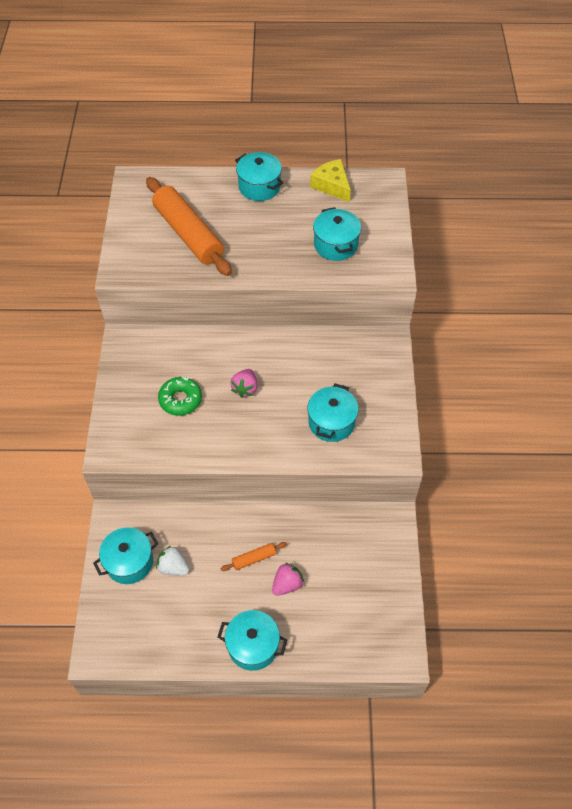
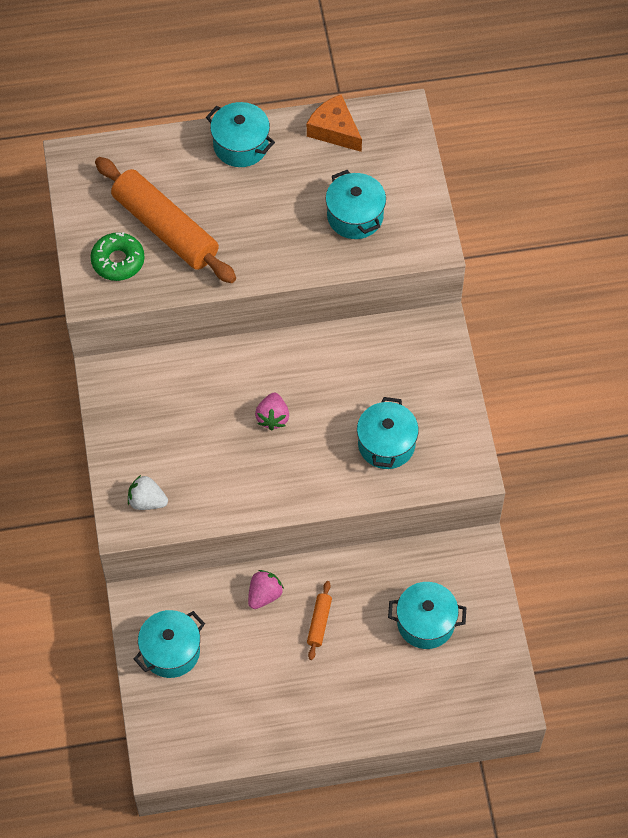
camera: 10 degrees left, 5 degrees up
white strawberry [156,546,190,576] -> white strawberry moved to [128,475,168,510]
green donut [158,377,202,416] -> green donut moved to [90,232,145,281]
turquoise pot [218,610,287,671] -> turquoise pot moved to [388,582,466,649]
orange rolling pin [220,542,287,571] -> orange rolling pin turned 45 degrees counterclockwise [307,581,332,660]
pink strawberry [272,563,304,596] -> pink strawberry moved to [248,570,284,609]
yellow cheese [310,159,351,203] -> orange cheese [307,95,362,152]

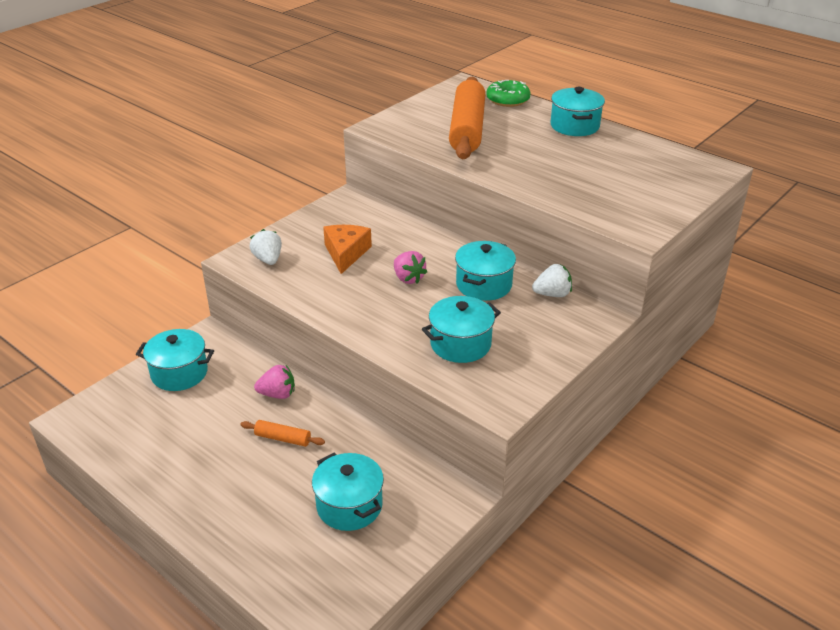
camera: 50 degrees right, 25 degrees down
green donut [90,232,145,281] -> green donut moved to [486,80,530,107]
pink strawberry [255,393,289,431] -> pink strawberry turned 90 degrees counterclockwise [394,251,427,284]
orange cheese [307,95,362,152] -> orange cheese moved to [323,225,372,274]
orange rolling pin [307,581,332,660] -> orange rolling pin turned 45 degrees clockwise [240,420,325,447]
turquoise pot [326,170,386,239] -> turquoise pot moved to [455,241,516,301]
none -> white strawberry [532,264,572,297]

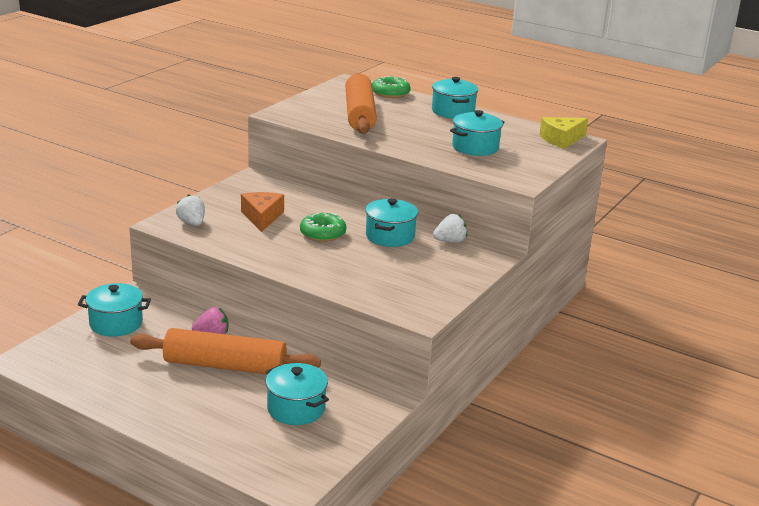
camera: 10 degrees left, 10 degrees down
orange rolling pin [240,420,325,447] -> orange rolling pin [130,328,321,374], size x2.38
pink strawberry [394,251,427,284] -> green donut [300,213,346,242]
turquoise pot [422,296,501,363] -> turquoise pot moved to [450,110,504,156]
none -> yellow cheese [539,117,588,149]

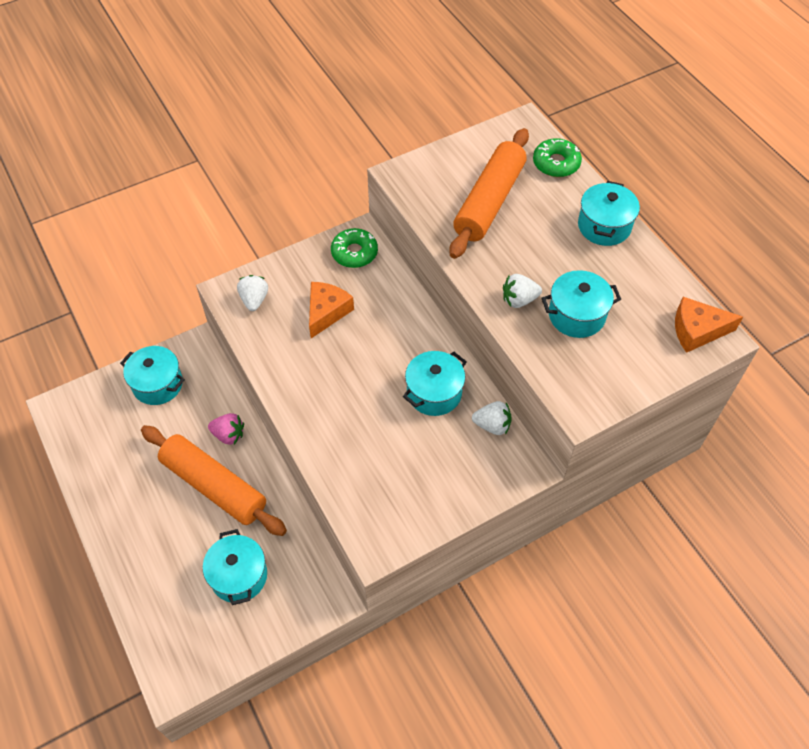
camera: 30 degrees right, 30 degrees up
green donut [300,213,346,242] -> green donut moved to [331,228,378,268]
yellow cheese [539,117,588,149] -> orange cheese [675,297,743,353]
none -> white strawberry [503,274,542,308]

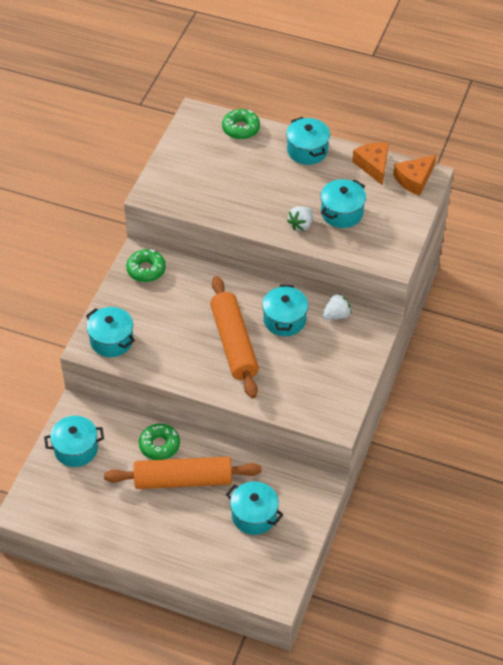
camera: 40 degrees left, 5 degrees down
pink strawberry [208,413,244,445] -> green donut [139,424,180,460]
white strawberry [237,275,268,311] -> turquoise pot [86,307,135,357]
orange cheese [309,282,354,338] -> orange cheese moved to [352,142,389,186]
orange rolling pin [449,128,529,259] -> orange rolling pin moved to [210,276,259,398]

